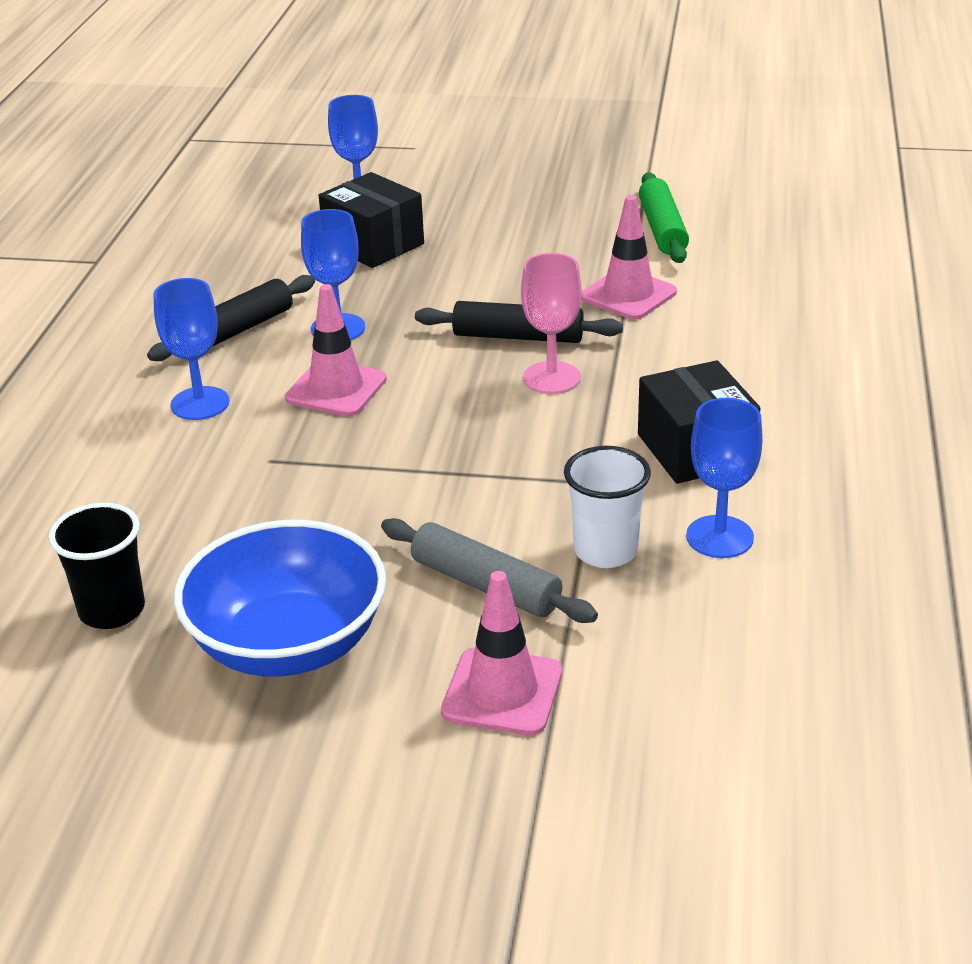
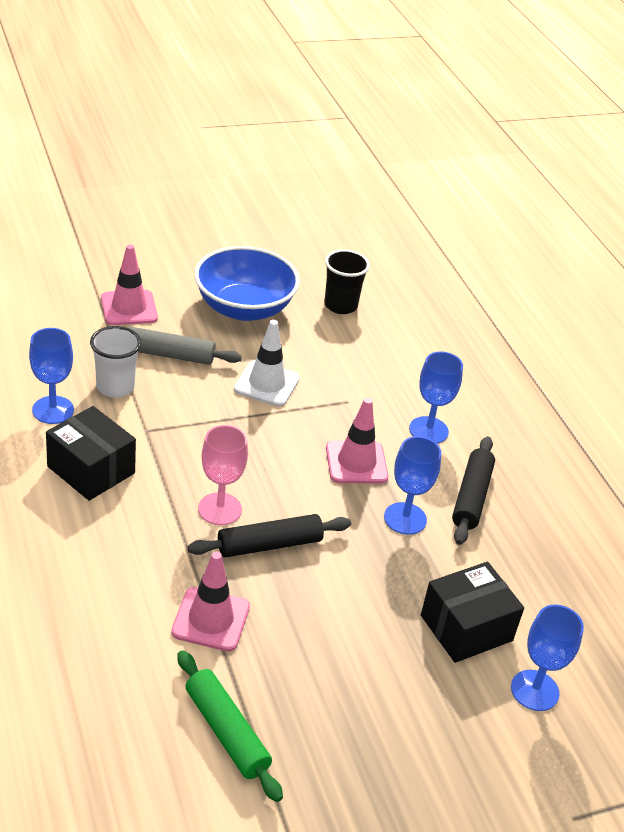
camera: 145 degrees right, 5 degrees up
black box [319,172,424,268] -> black box turned 45 degrees counterclockwise [421,562,524,663]
none -> white traffic cone [234,320,300,407]

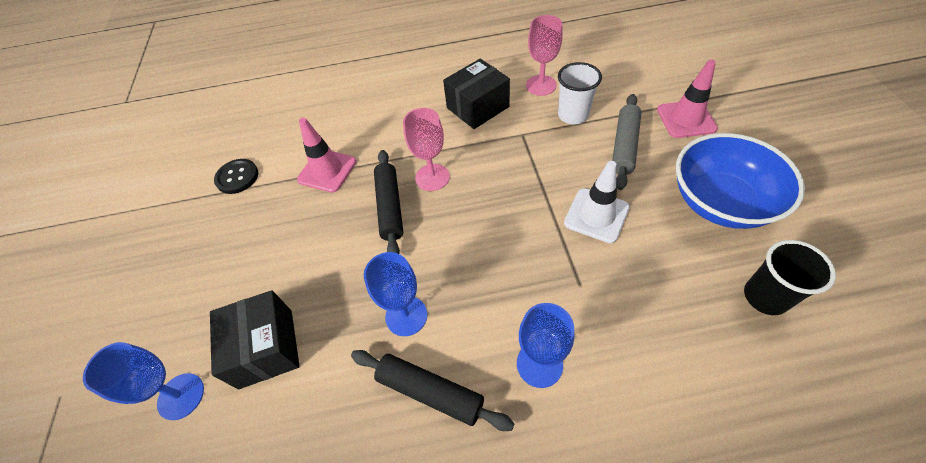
camera: 110 degrees right, 15 degrees up
blue goblet [29,328,74,424] -> pink goblet [526,15,563,96]
green rolling pin [177,650,283,802] -> black button [214,159,258,194]
pink traffic cone [326,398,388,484] -> none

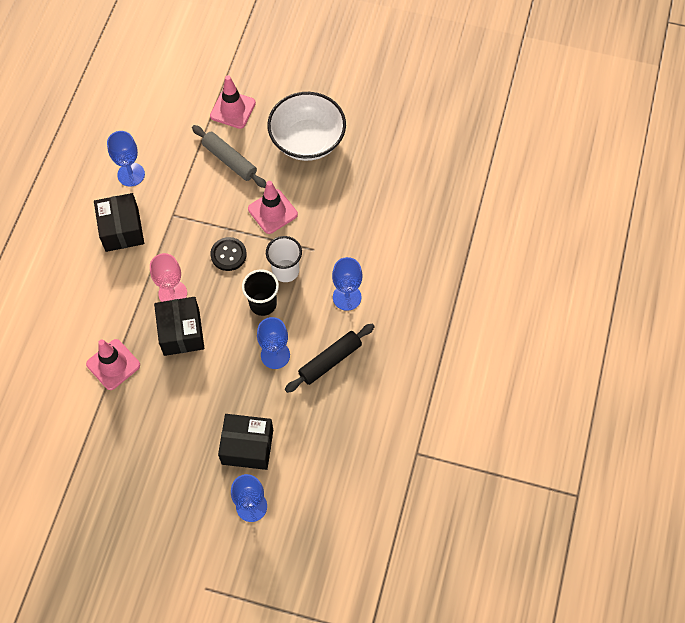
camera: 70 degrees left, 10 degrees up
black button [214,159,258,194] -> black button moved to [210,237,247,271]
black rolling pin [374,150,404,254] -> black box [154,297,205,356]
pink goblet [526,15,563,96] -> blue goblet [107,131,145,187]
white cup [558,62,602,125] -> white cup moved to [266,236,302,282]
white traffic cone [564,161,630,243] -> pink traffic cone [248,181,298,234]
blue bowl [676,133,805,229] -> white bowl [267,92,346,161]
black cup [744,240,836,315] -> black cup moved to [242,269,279,316]

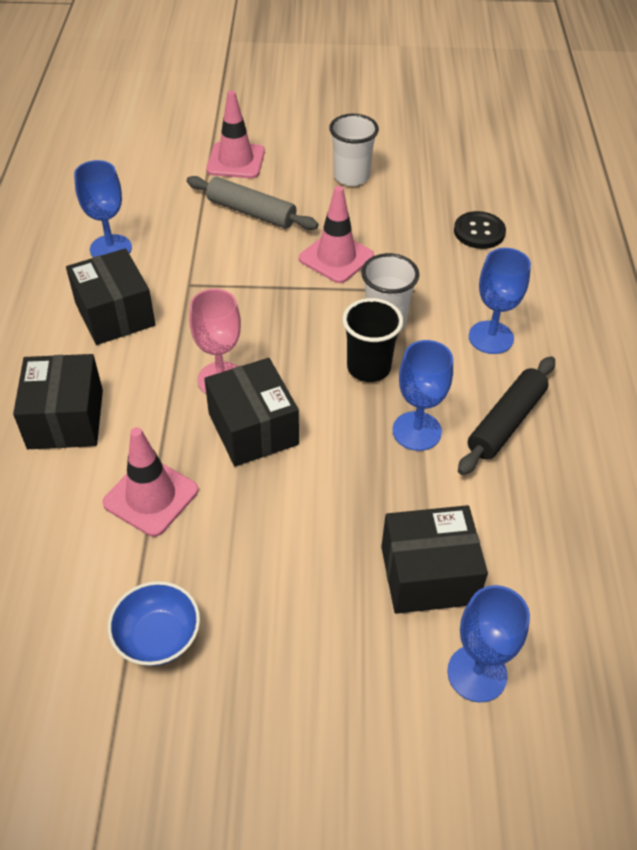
camera: 15 degrees left, 15 degrees down
black button [210,237,247,271] -> black button moved to [454,211,506,249]
white bowl [267,92,346,161] -> white cup [329,114,379,186]
none -> black box [13,354,103,449]
none -> blue bowl [108,581,200,666]

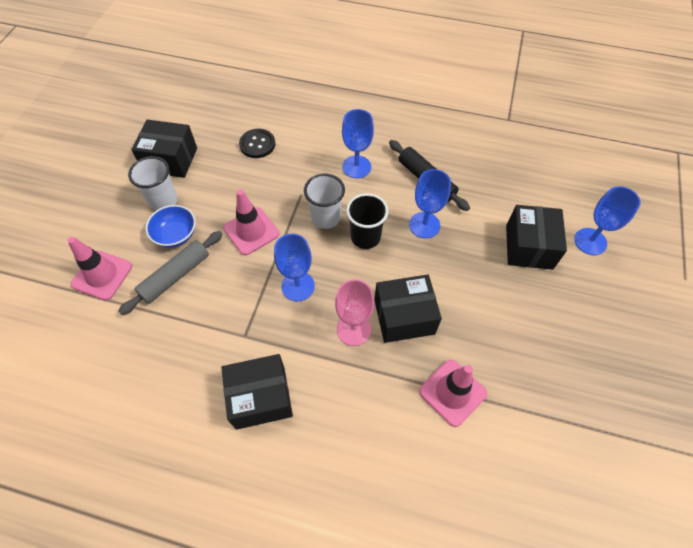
camera: 75 degrees left, 10 degrees up
black box [13,354,103,449] -> black box moved to [131,119,197,178]
blue goblet [74,160,132,257] -> blue goblet moved to [274,233,315,301]
blue bowl [108,581,200,666] -> blue bowl moved to [145,205,196,247]

